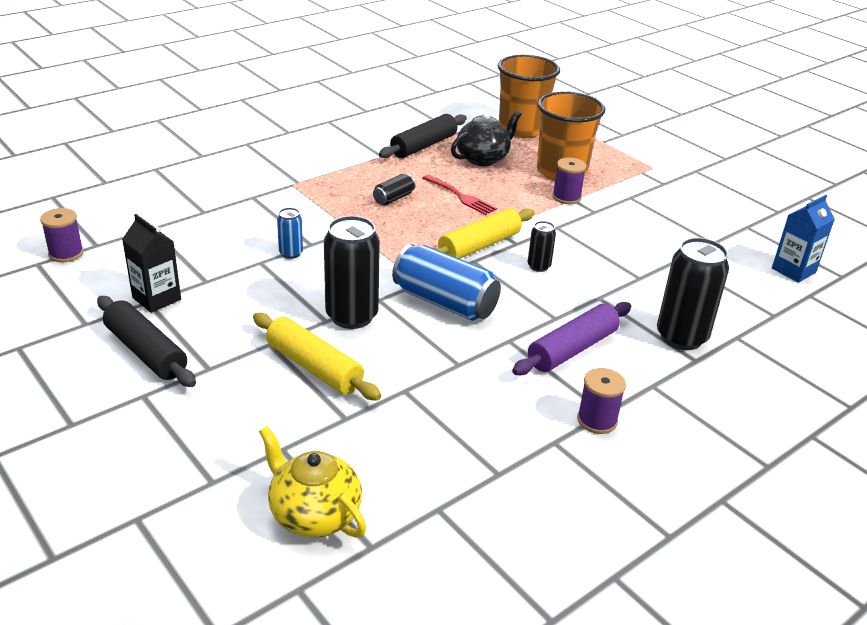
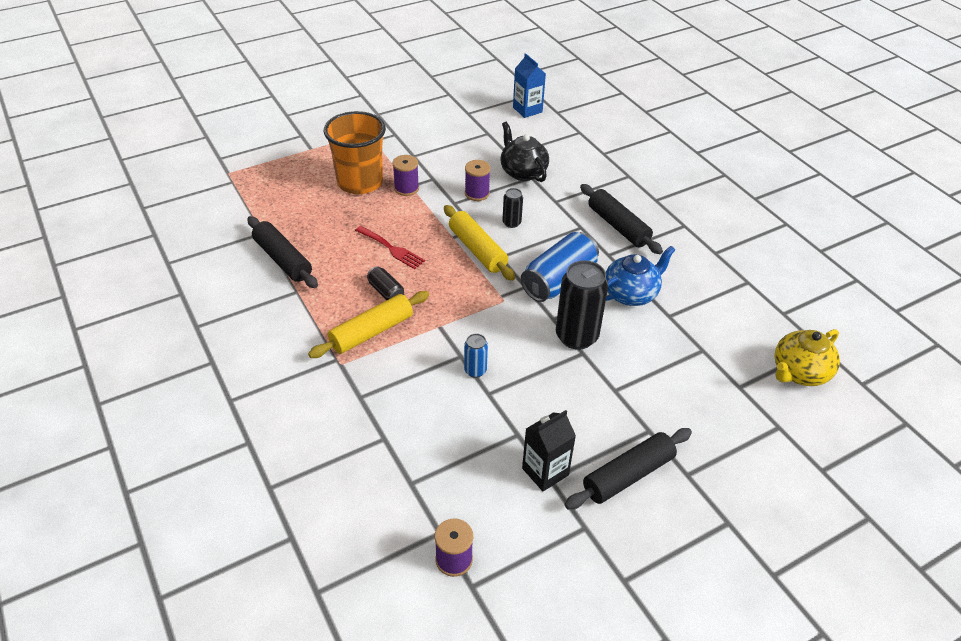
camera: 80 degrees left, 10 degrees up
yellow rolling pin [253,313,381,401] -> yellow rolling pin moved to [308,291,429,358]
red fork [422,175,497,215] -> red fork turned 75 degrees clockwise [355,226,425,269]
black teapot [451,110,522,166] -> black teapot moved to [501,122,549,182]
orange cup [497,55,560,138] -> none
purple rolling pin [512,302,631,375] -> black rolling pin [580,184,663,254]
purple spool [577,368,626,434] -> purple spool moved to [465,160,491,201]
black can [657,238,729,350] -> none
none -> blue teapot [606,246,675,306]

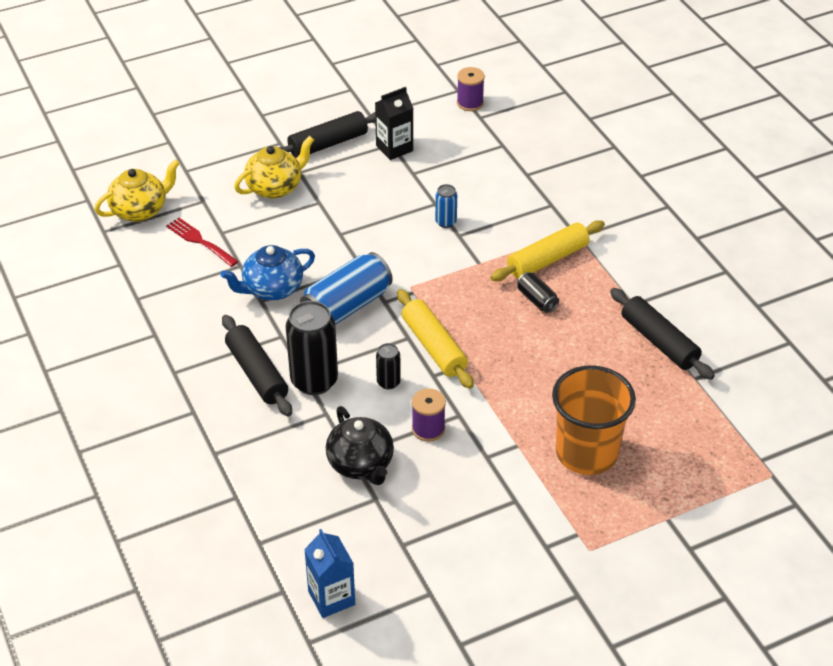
camera: 175 degrees left, 0 degrees up
red fork [355,226,425,269] -> red fork moved to [166,218,238,267]
purple spool [392,155,419,196] -> none
black can [556,260,608,350] -> black can moved to [286,301,338,395]
none -> yellow teapot [234,136,314,199]

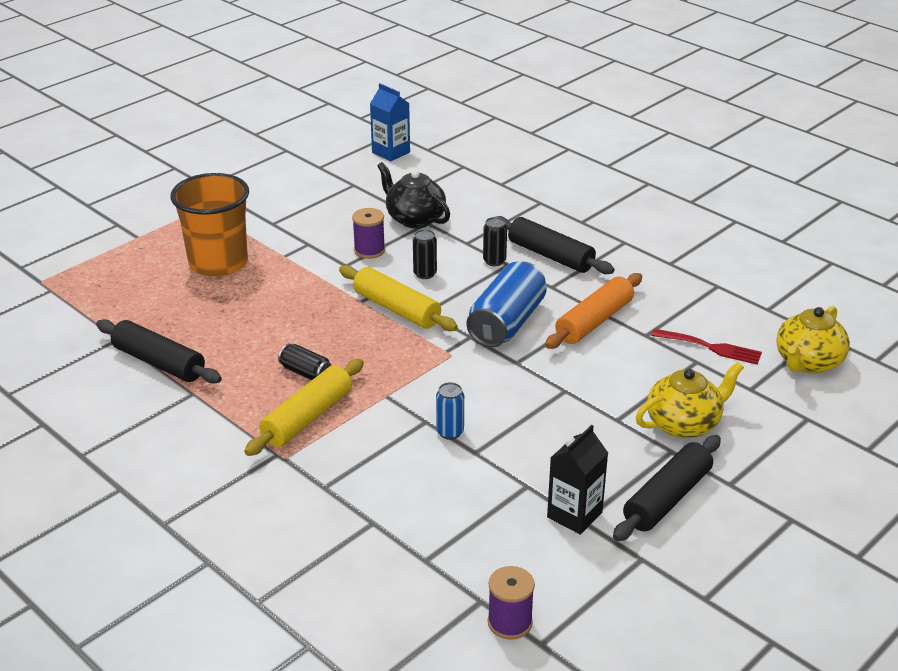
camera: 160 degrees right, 10 degrees down
blue teapot [221,245,315,301] -> orange rolling pin [545,273,642,349]
yellow teapot [234,136,314,199] -> yellow teapot turned 150 degrees counterclockwise [636,362,744,439]
black can [286,301,338,395] -> black can [483,217,507,266], size x0.50

